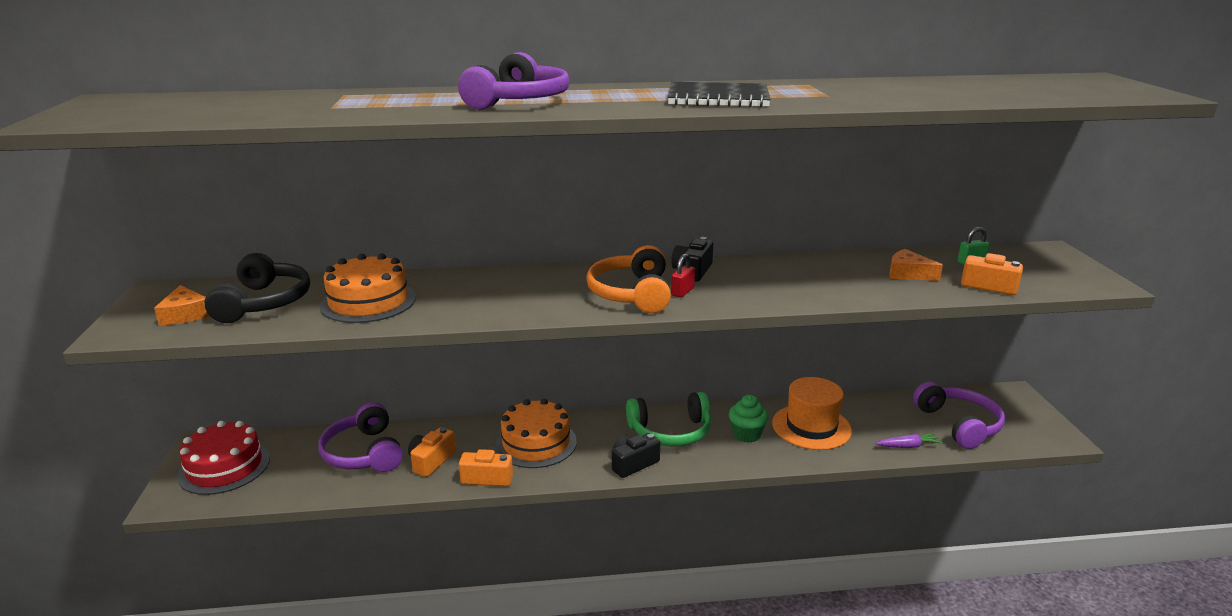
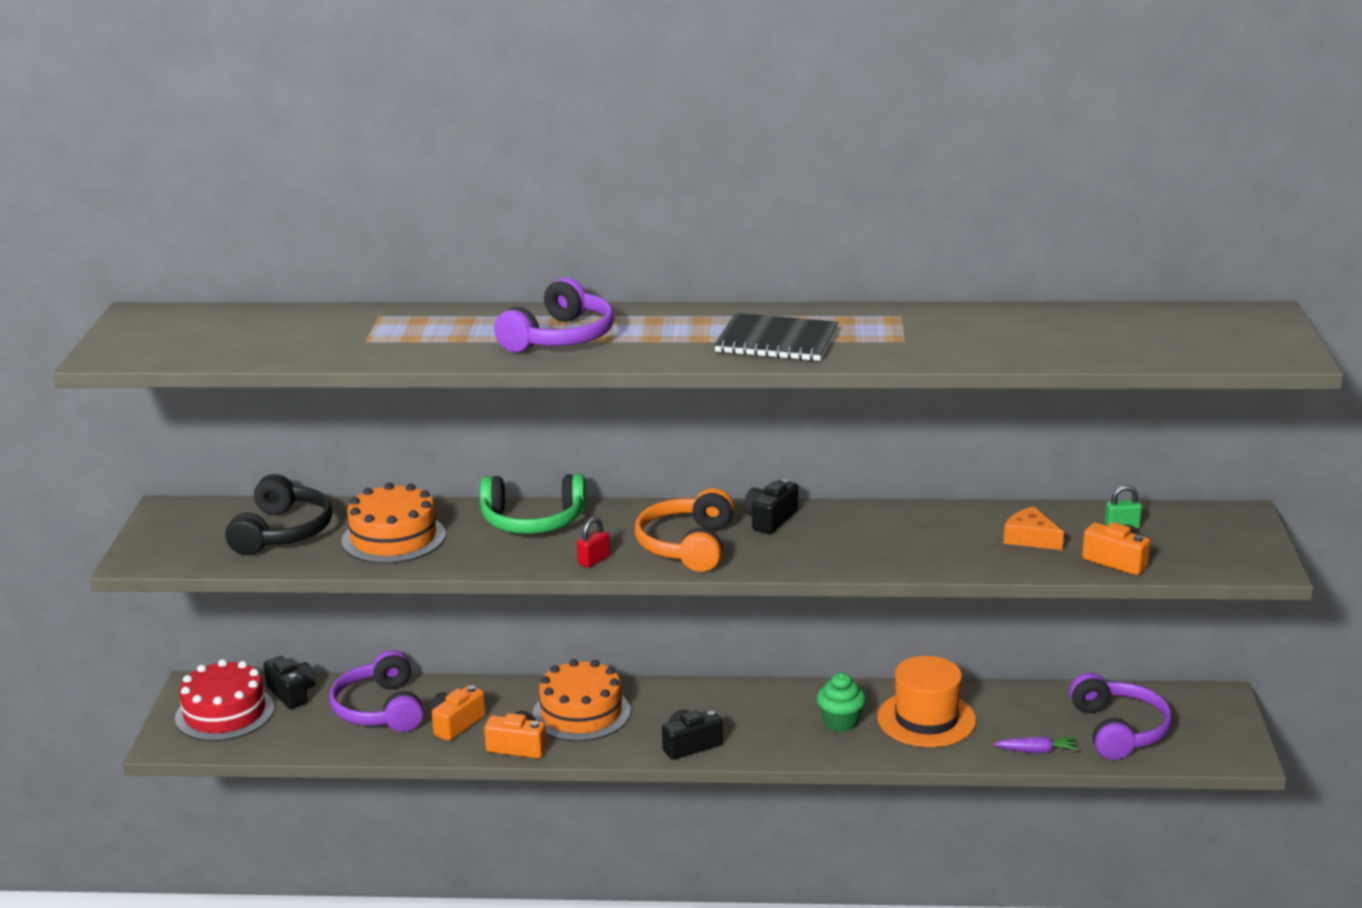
camera: 10 degrees right, 0 degrees up
orange cheese [154,285,209,325] -> none
green headphones [626,392,711,446] -> green headphones moved to [480,474,586,534]
red padlock [671,253,695,298] -> red padlock moved to [577,517,610,568]
none -> black camera [263,656,316,709]

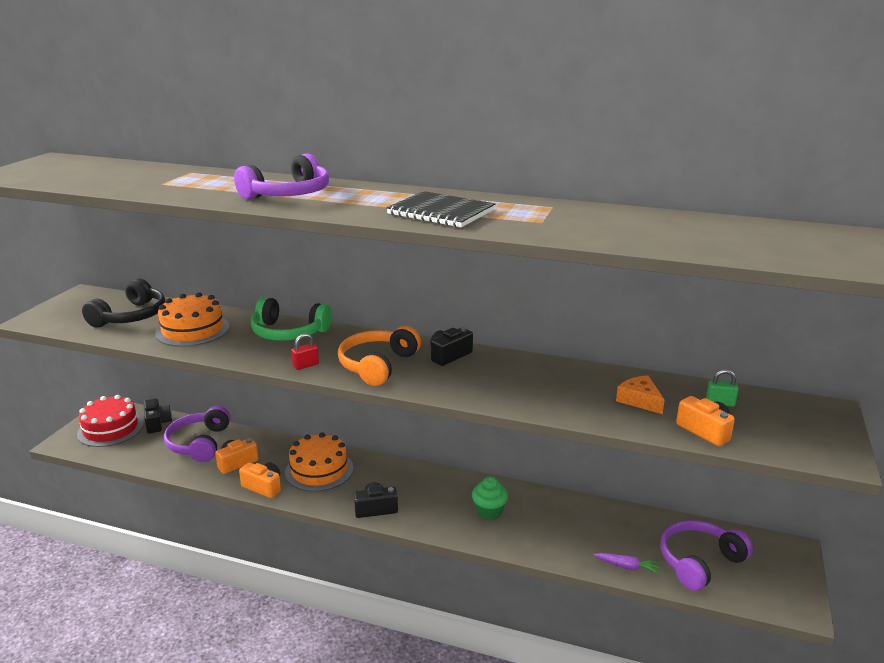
camera: 15 degrees right, 0 degrees up
orange hat [877,656,976,747] -> none
purple headphones [1069,673,1172,760] -> purple headphones turned 135 degrees counterclockwise [660,520,753,591]

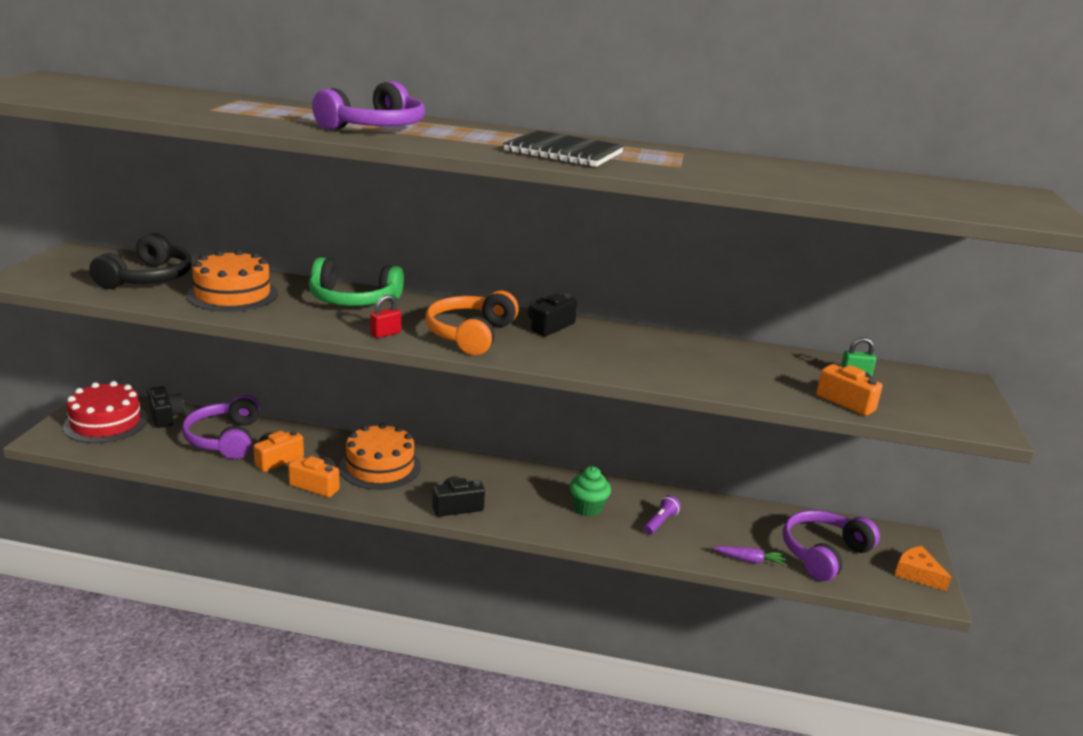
camera: 10 degrees left, 0 degrees up
orange cheese [616,375,665,414] -> orange cheese moved to [894,546,951,591]
none -> purple flashlight [644,495,681,535]

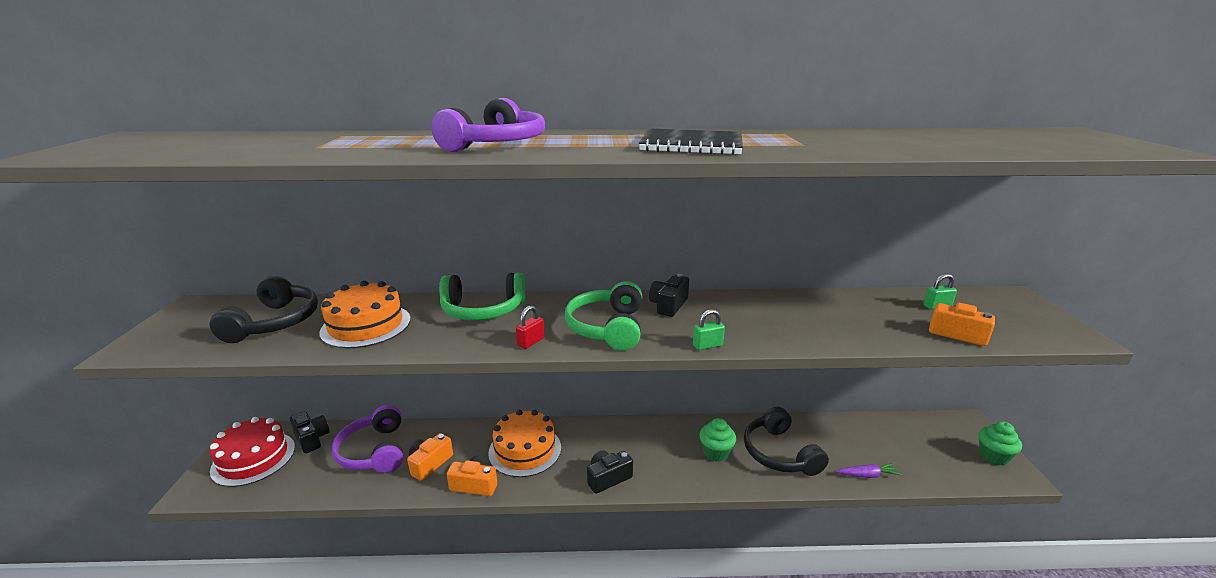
camera: 10 degrees left, 0 degrees up
orange headphones [425,290,519,355] -> green headphones [565,281,642,351]
purple flashlight [644,495,681,535] -> black headphones [744,407,829,476]
purple headphones [783,510,880,581] -> none
orange cheese [894,546,951,591] -> green cupcake [979,421,1022,465]
none -> green padlock [693,309,725,350]

